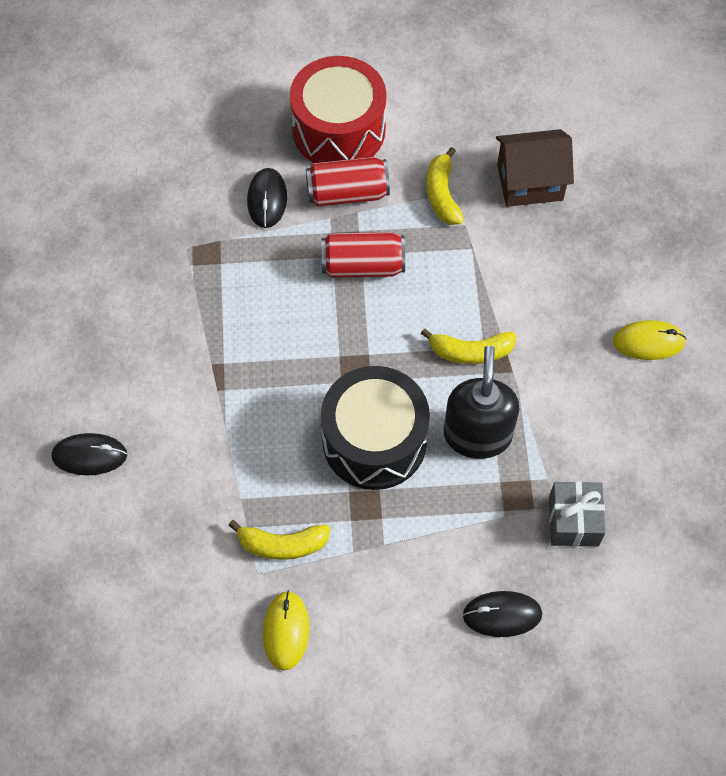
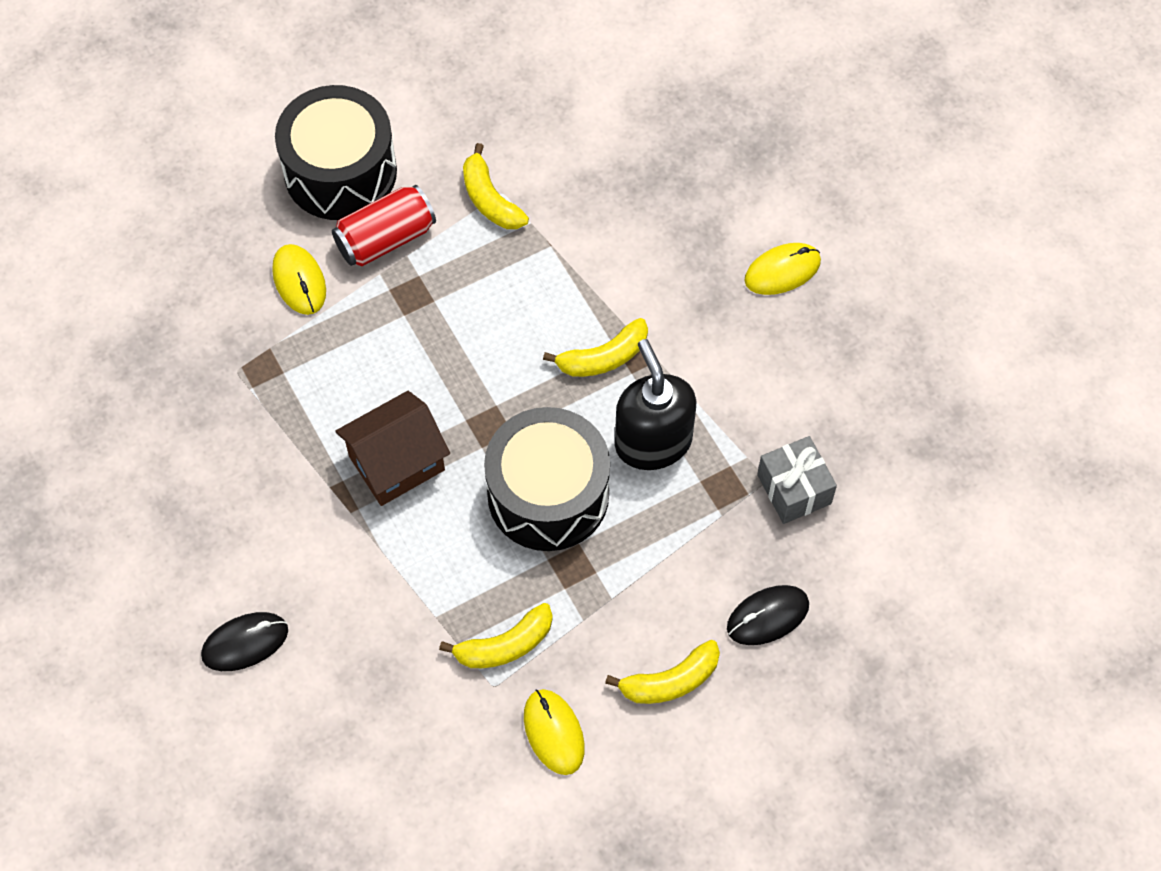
camera: 25 degrees left, 0 degrees up
black mouse [247,168,287,228] -> yellow mouse [272,244,326,315]
red drum [290,56,387,163] -> black drum [275,85,397,220]
red can [321,232,405,278] -> none
brown house [496,129,574,207] -> brown house moved to [335,391,450,506]
none -> yellow banana [605,640,720,704]

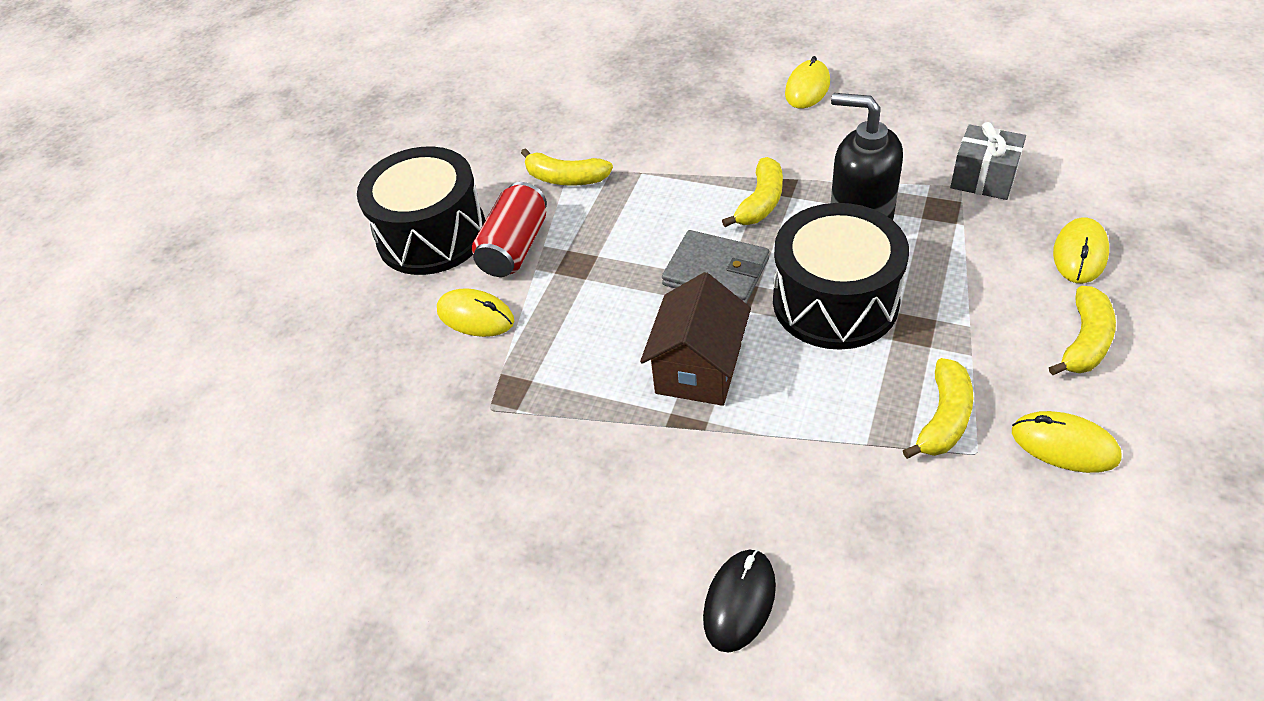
camera: 35 degrees left, 15 degrees down
black mouse [727,585,809,645] -> yellow mouse [1053,217,1109,283]
none -> grey wallet [662,230,769,304]

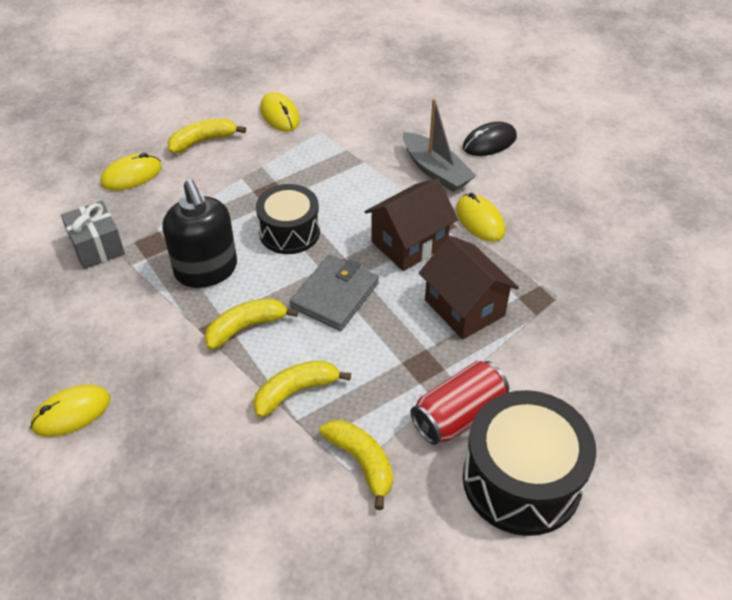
camera: 150 degrees left, 0 degrees up
yellow mouse [437,288,514,337] -> yellow mouse moved to [456,193,505,242]
grey wallet [662,230,769,304] -> grey wallet turned 60 degrees clockwise [290,254,379,331]
black drum [773,203,909,350] -> black drum [256,184,320,254], size x0.65
yellow banana [903,358,974,459] -> yellow banana moved to [253,361,351,417]
none -> grey boat [403,98,476,192]
none -> brown house [419,236,519,339]

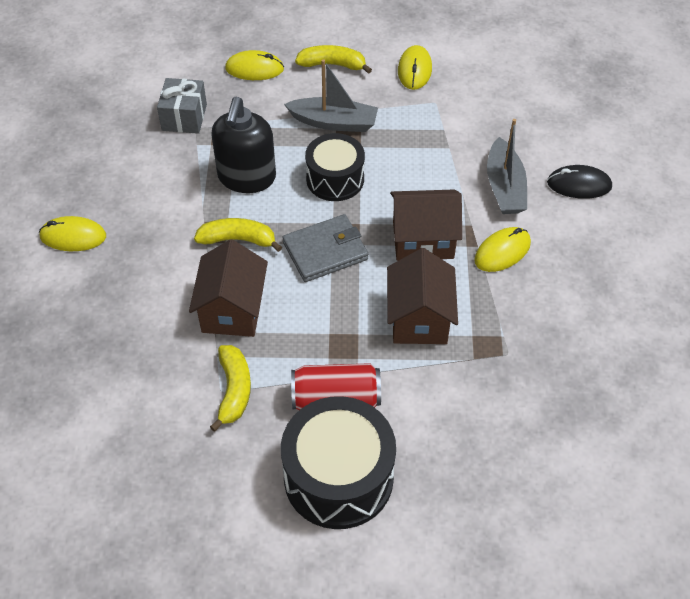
camera: 35 degrees right, 5 degrees up
yellow banana [253,361,351,417] -> brown house [189,239,268,337]
yellow mouse [456,193,505,242] -> yellow mouse turned 45 degrees clockwise [474,227,531,272]
none -> grey boat [284,59,378,132]

